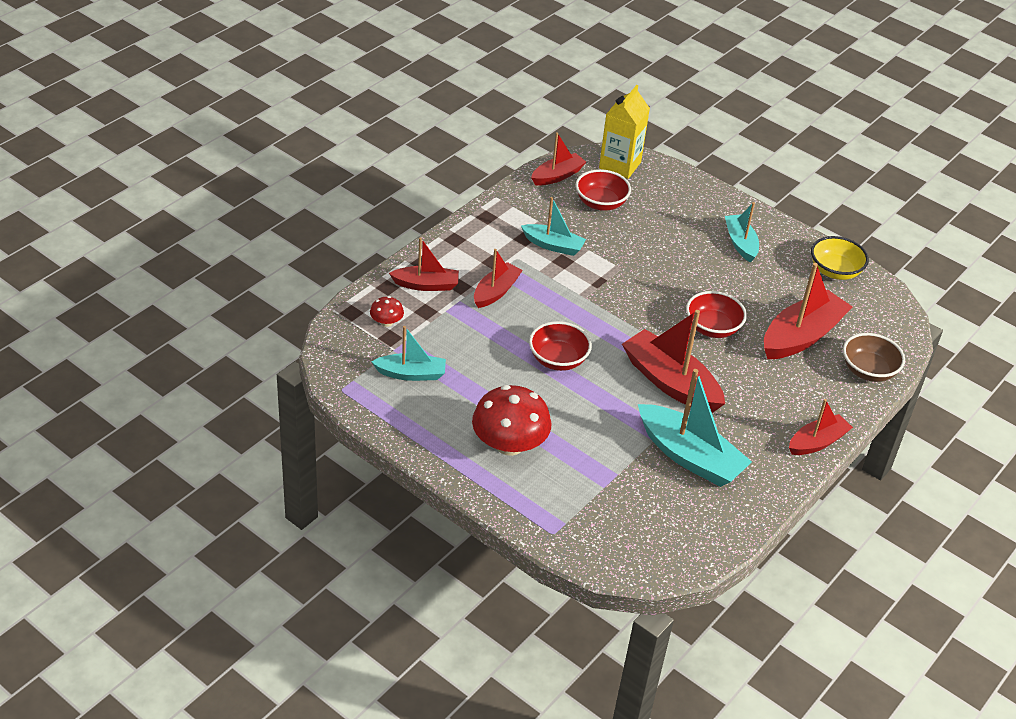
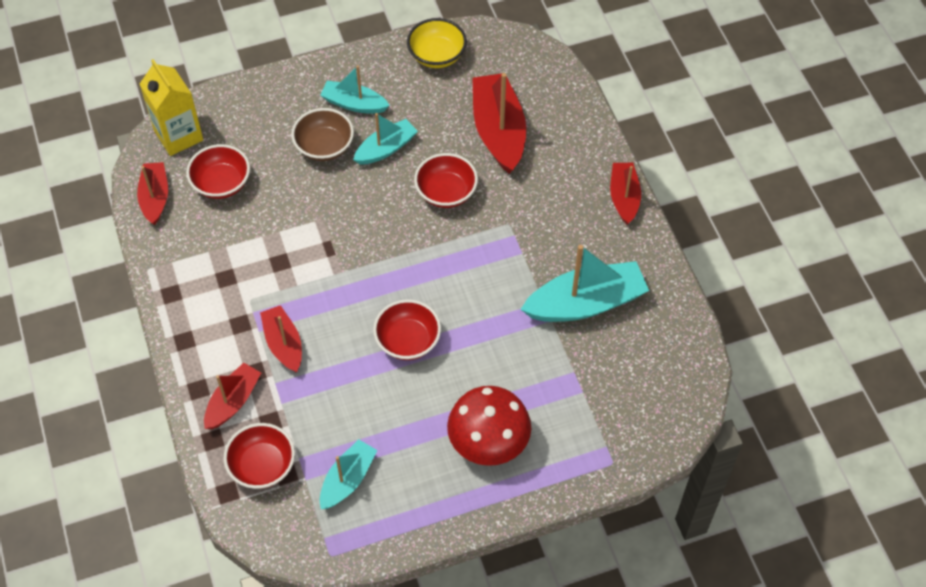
camera: 55 degrees left, 15 degrees up
red mushroom [370,296,404,327] -> red bowl [223,423,295,489]
turquoise boat [521,197,586,256] -> turquoise boat moved to [353,113,418,165]
red boat [622,310,725,413] -> none
brown bowl [843,333,905,382] -> brown bowl moved to [291,108,354,161]

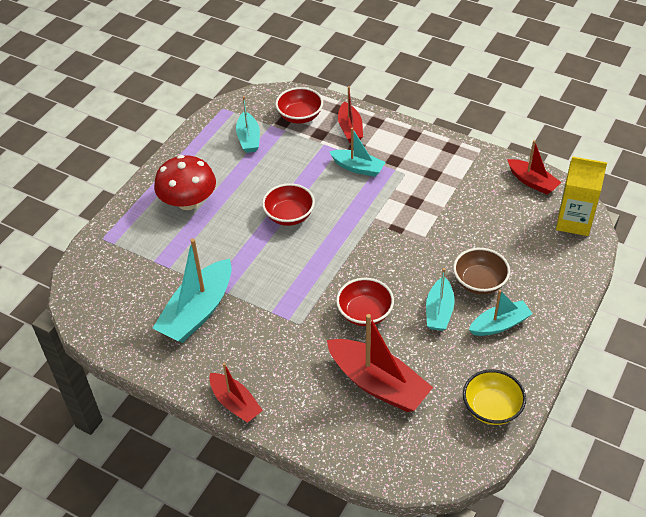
camera: 140 degrees right, 10 degrees down
red bowl [186,144,250,199] -> none
red boat [260,305,302,372] -> turquoise boat [329,128,386,177]

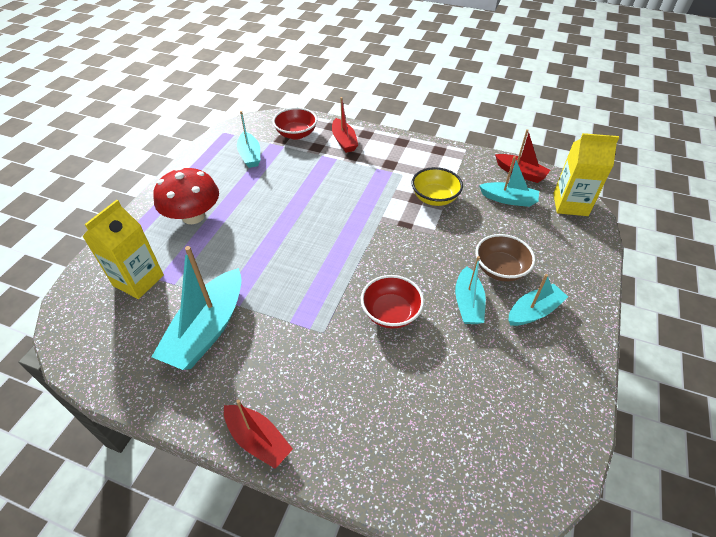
camera: 10 degrees left, 0 degrees up
red bowl [262,183,315,226] -> none
red boat [327,314,433,412] -> none
turquoise boat [329,128,386,177] -> turquoise boat moved to [479,156,539,207]
yellow bowl [463,369,526,425] -> yellow bowl moved to [412,167,463,206]
none -> yellow carton [82,200,164,299]

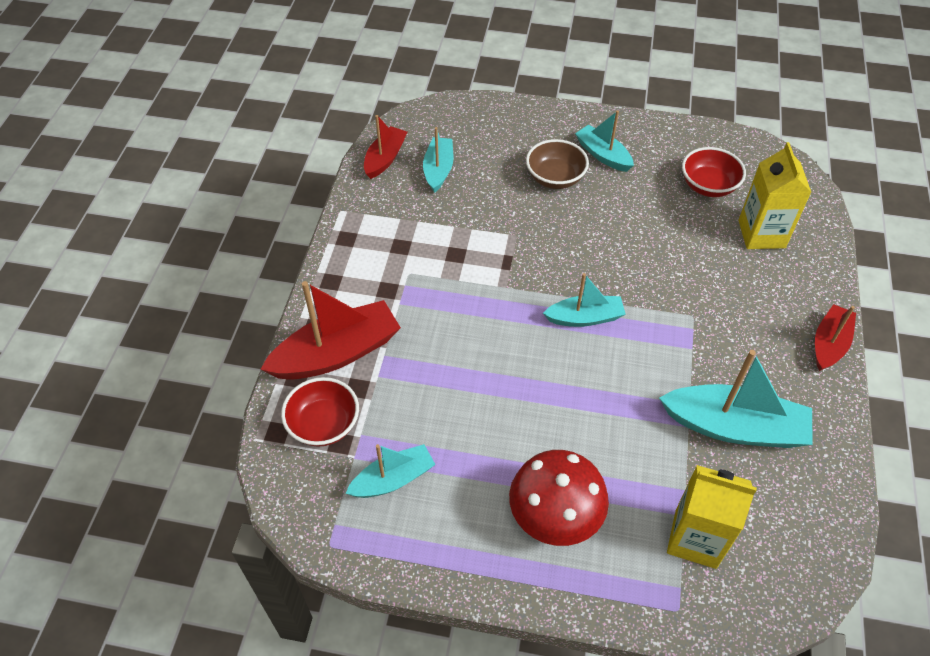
camera: 100 degrees left, 5 degrees up
red boat [332,97,358,153] -> red boat [260,281,401,380], size x1.68
red bowl [361,275,424,328] -> red bowl moved to [682,147,746,197]
yellow bowl [412,167,463,206] -> none
turquoise boat [455,256,486,324] -> turquoise boat moved to [543,273,626,327]
yellow carton [553,133,619,216] -> yellow carton moved to [738,142,812,249]

